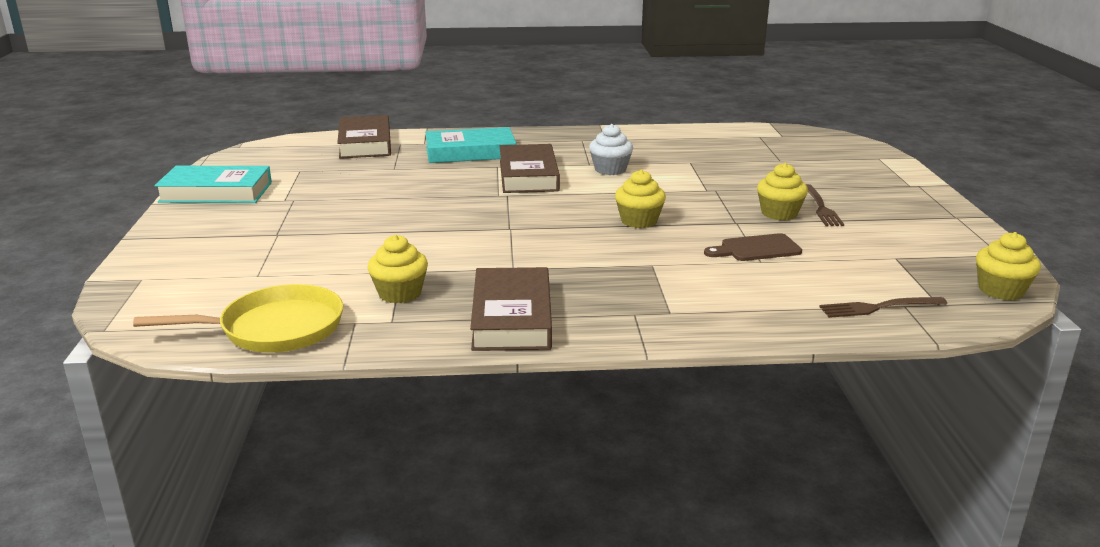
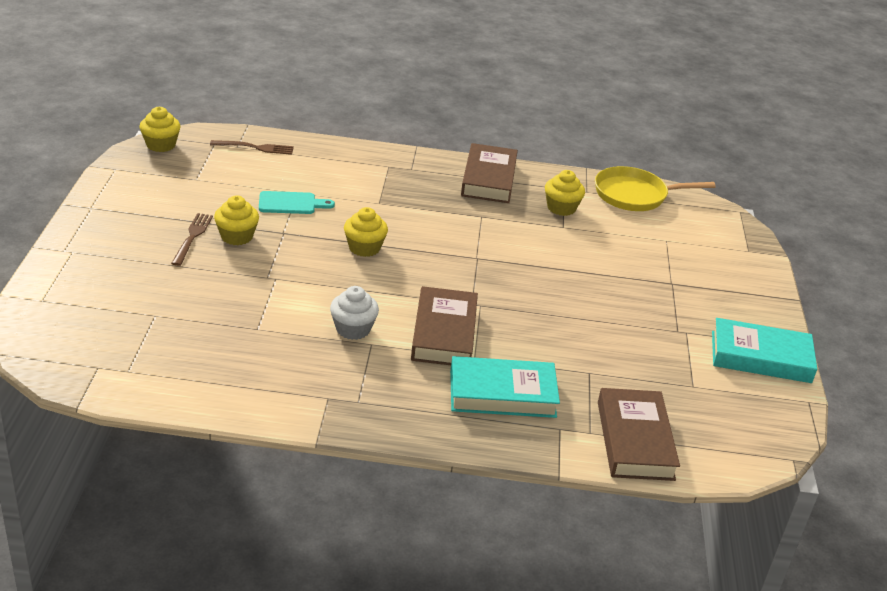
camera: 175 degrees left, 10 degrees up
brown cutting board [704,233,802,261] -> turquoise cutting board [259,191,335,214]

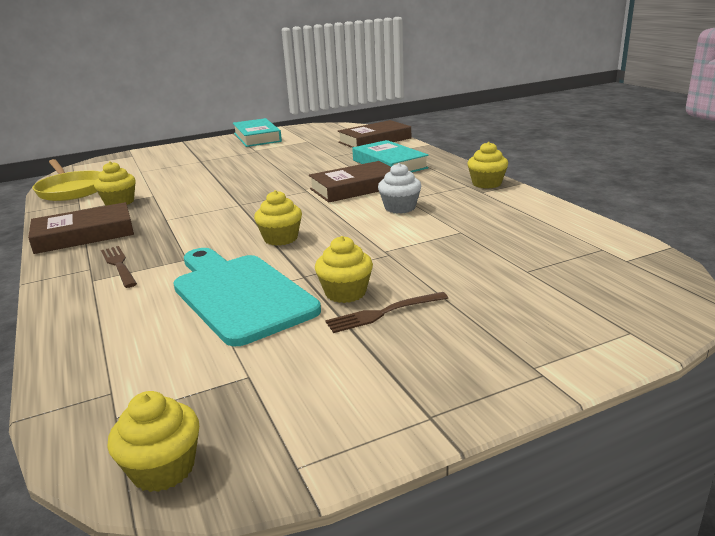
camera: 115 degrees left, 10 degrees down
brown fork [210,140,294,155] -> brown fork moved to [101,246,137,288]
turquoise cutting board [259,191,335,214] -> turquoise cutting board [173,248,321,346], size x2.05
none -> yellow cupcake [467,142,508,189]

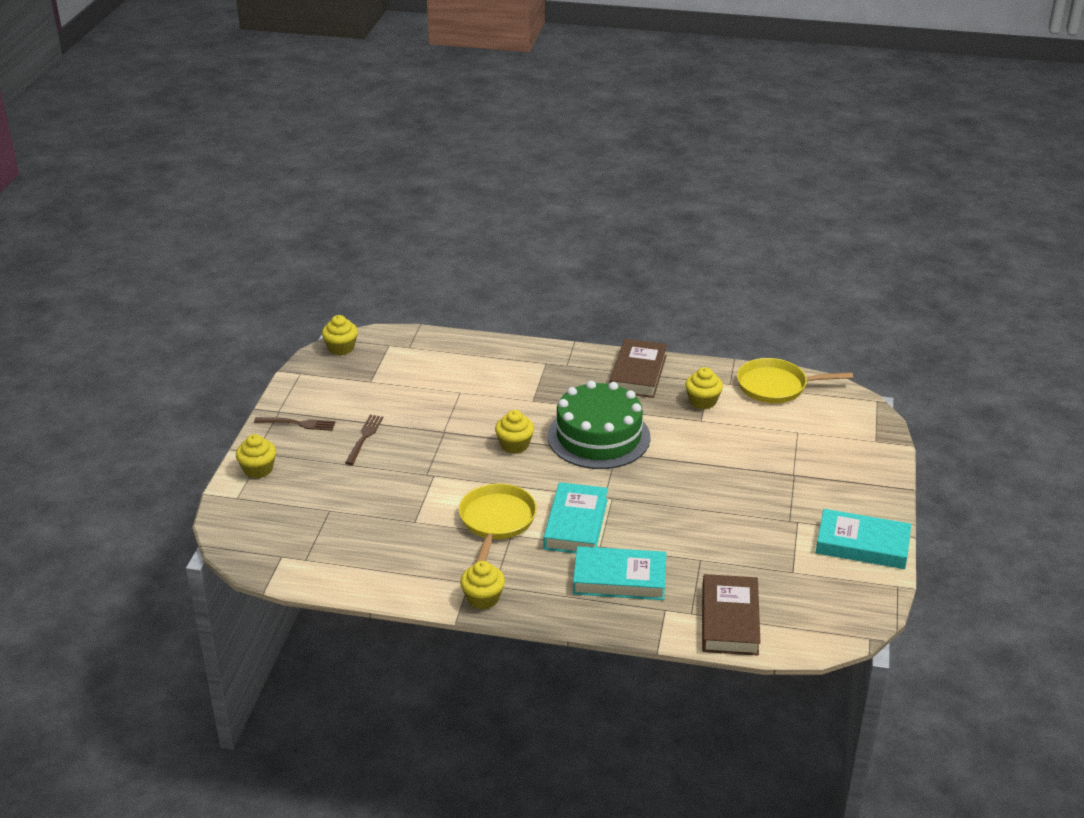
camera: 125 degrees right, 10 degrees up
brown fork [101,246,137,288] -> brown fork moved to [254,417,336,431]
turquoise cutting board [173,248,321,346] -> none
brown book [309,161,391,203] -> turquoise book [544,482,608,553]
yellow cupcake [315,236,373,303] -> yellow cupcake moved to [236,434,276,479]
white cupcake [378,163,421,214] -> yellow pan [459,483,537,562]
none -> green cake [548,380,651,469]

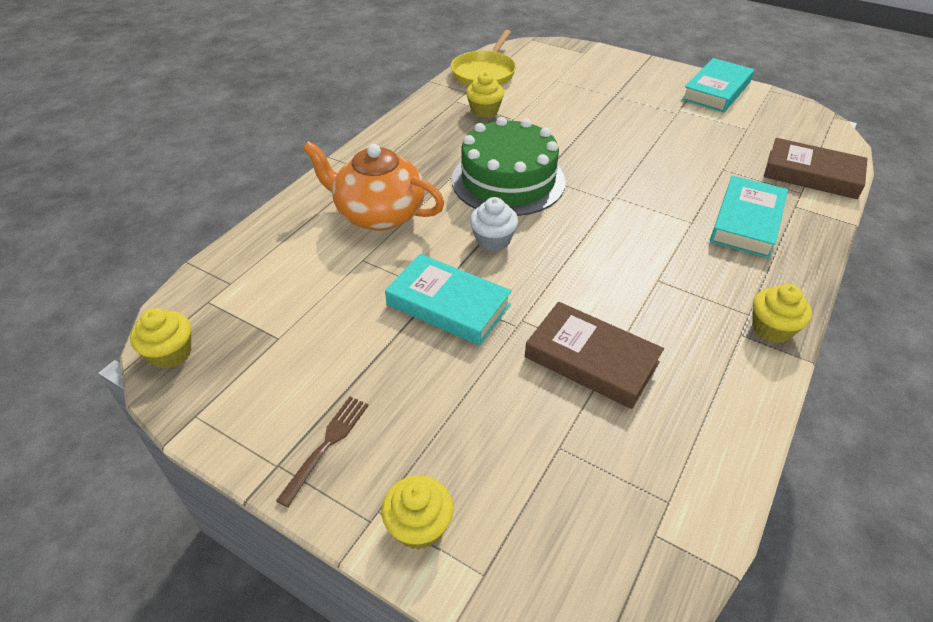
camera: 70 degrees left, 10 degrees up
brown fork [345,415,383,465] -> none
yellow pan [459,483,537,562] -> none
yellow cupcake [495,410,534,454] -> white cupcake [470,197,518,251]
turquoise book [544,482,608,553] -> turquoise book moved to [385,254,512,346]
brown book [610,339,667,398] -> brown book moved to [525,302,664,409]
none -> orange teapot [303,141,444,231]

